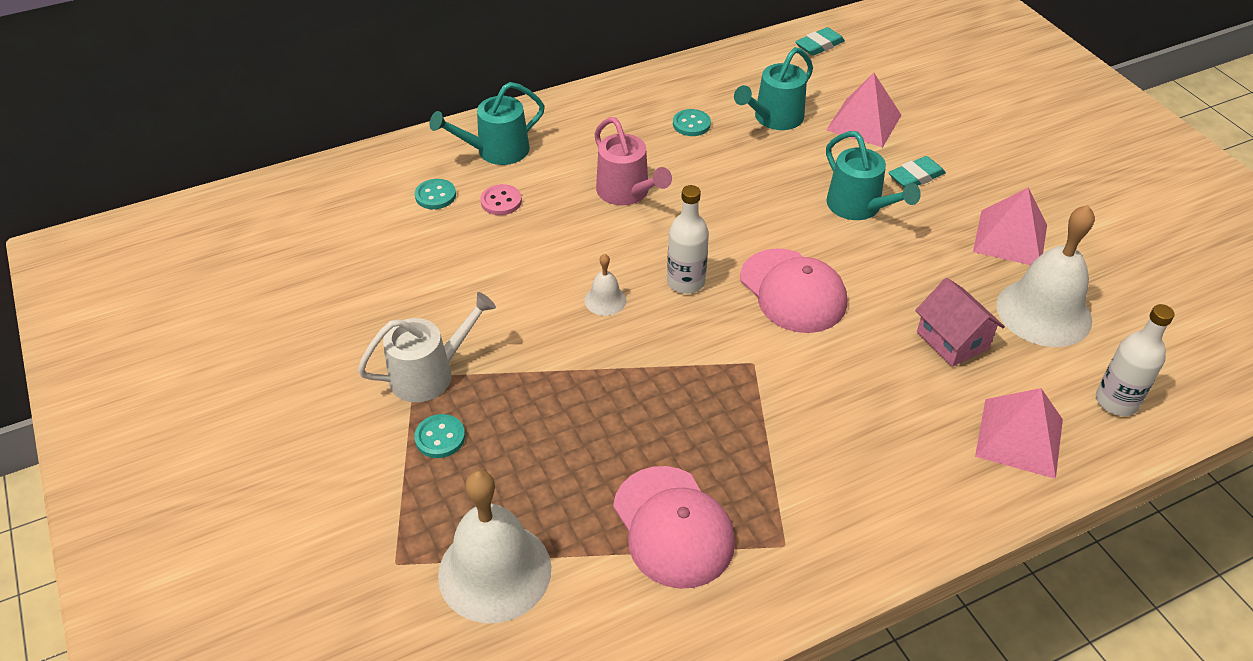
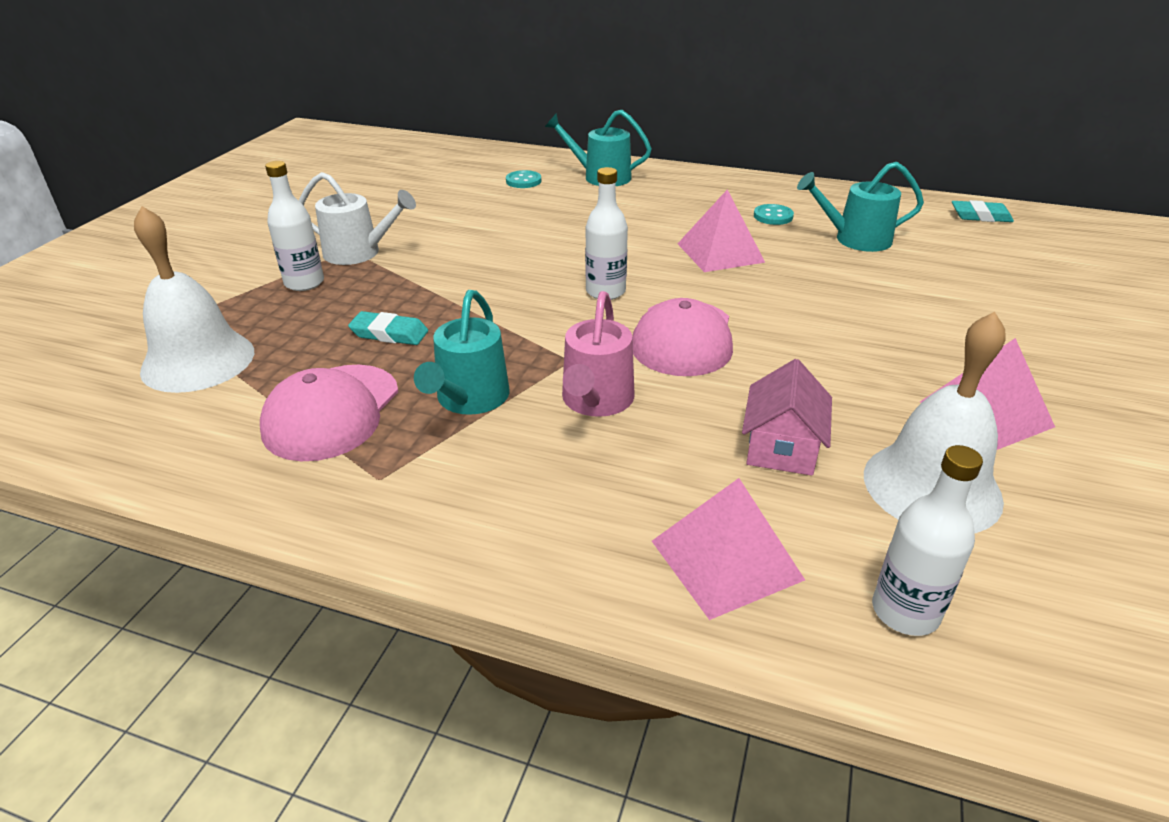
camera: 45 degrees right, 10 degrees down
turquoise button [414,414,465,458] -> white bottle [265,161,324,291]
pink button [480,184,522,215] -> none
white bell [585,254,627,316] -> none
pink watering can [594,117,672,205] -> pink watering can moved to [562,291,635,417]
pink pyramid [826,73,901,147] -> pink pyramid moved to [677,189,765,272]
turquoise watering can [826,131,921,220] -> turquoise watering can moved to [414,290,510,415]
turquoise eraser [888,156,946,188] -> turquoise eraser moved to [348,311,428,345]

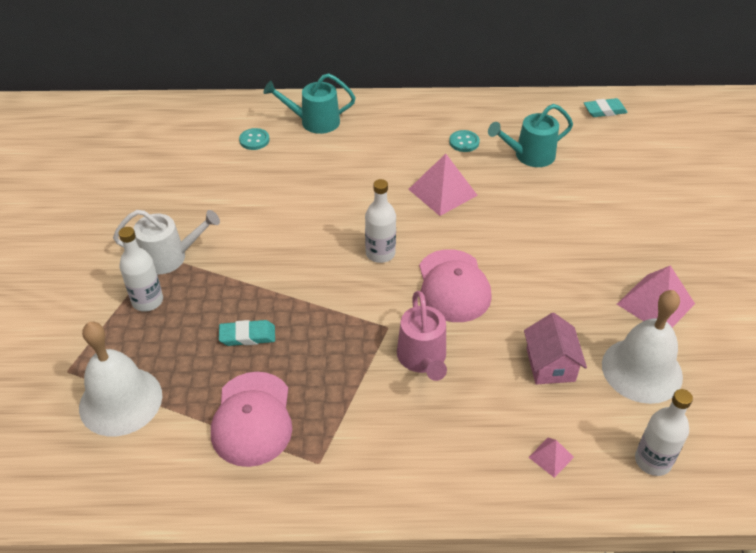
camera: 20 degrees left, 10 degrees up
turquoise watering can [414,290,510,415] -> none
pink pyramid [652,478,805,620] -> pink pyramid [528,438,574,478], size x0.50

